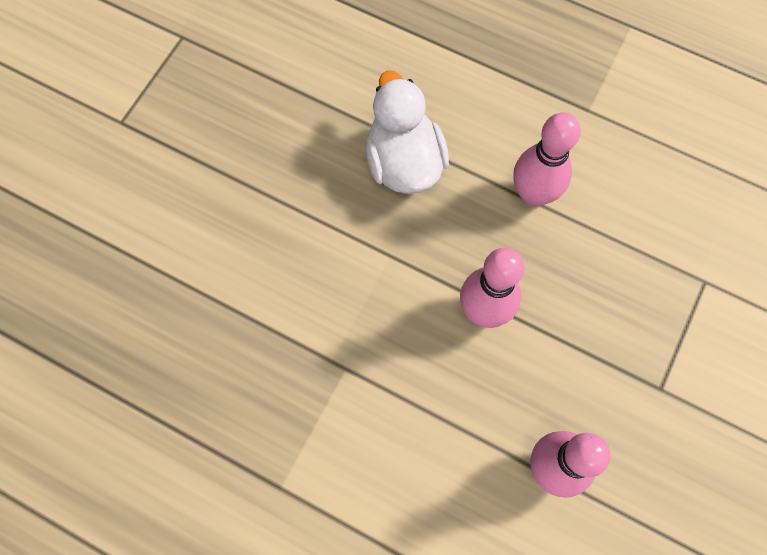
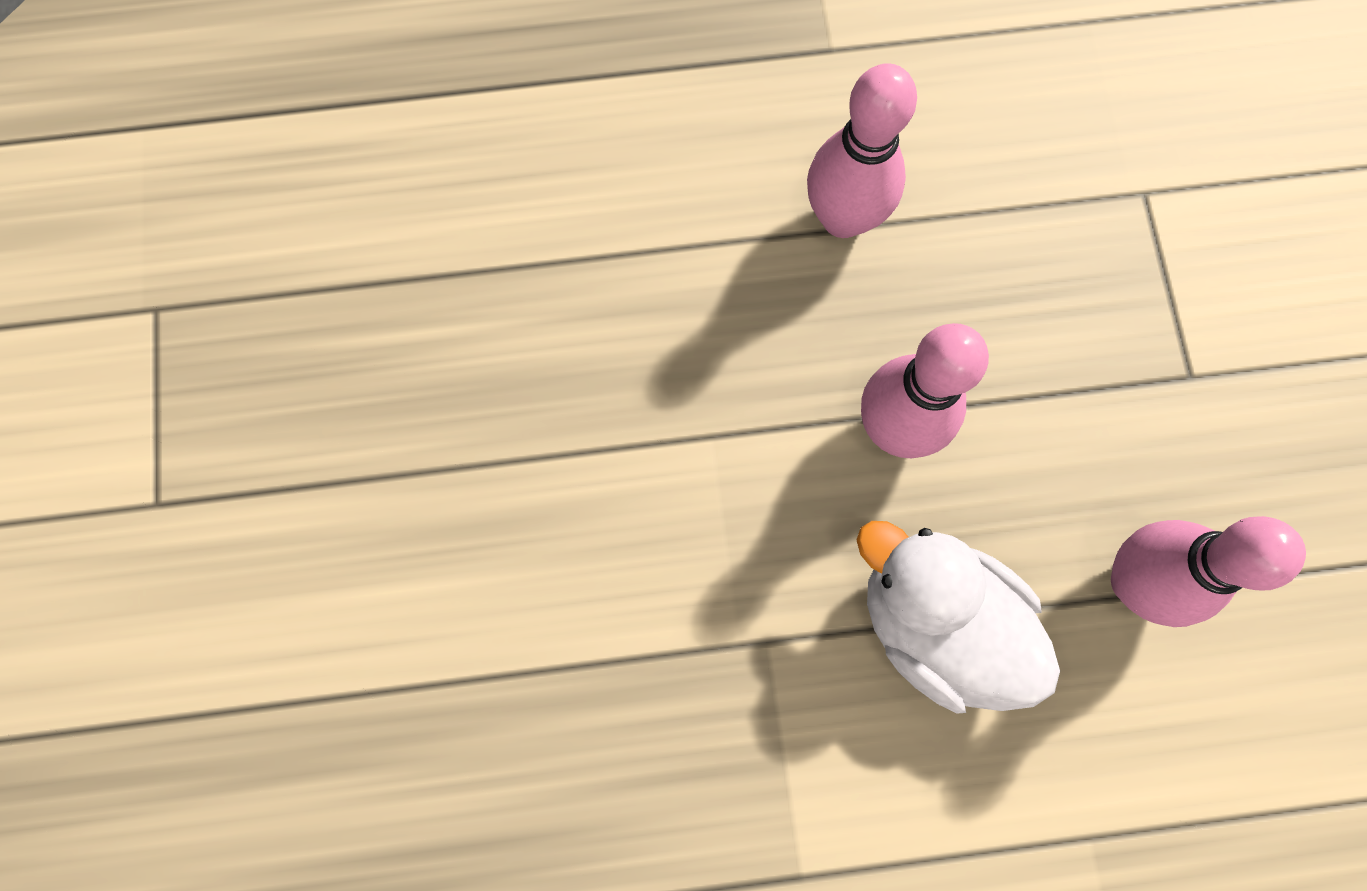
camera: 35 degrees left, 5 degrees up
white duck [365,70,449,194] -> white duck moved to [856,521,1060,713]

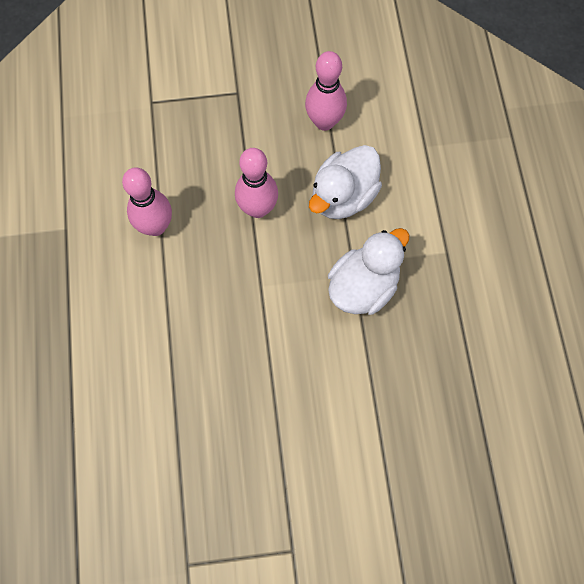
camera: 90 degrees left, 5 degrees down
none -> white duck [328,228,409,315]

